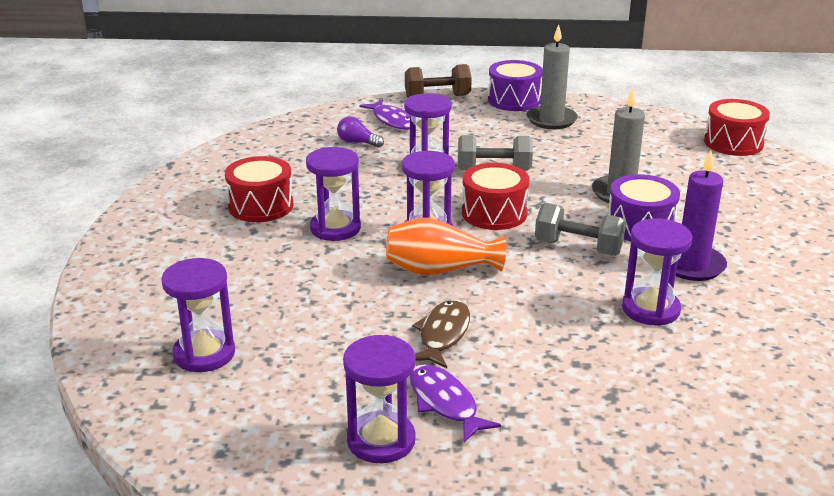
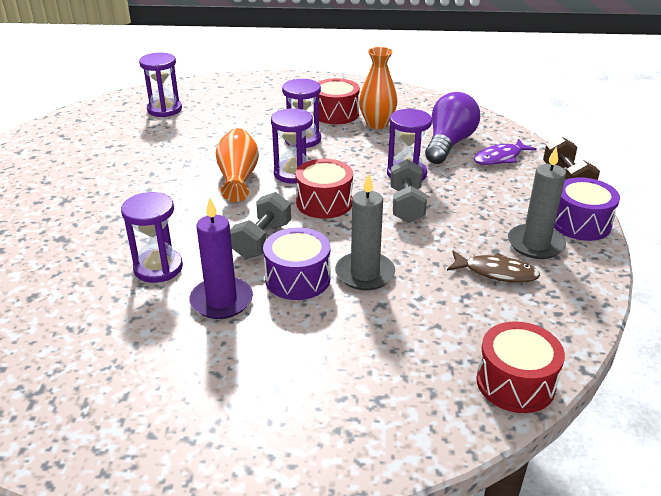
camera: 90 degrees right, 5 degrees up
purple light bulb [337,116,384,148] -> purple light bulb [425,92,480,164], size x2.13
purple hourglass [343,335,416,463] -> none
purple fish [410,364,501,442] -> none
brown fish [412,300,470,368] -> brown fish moved to [447,250,540,283]
none -> orange vase [359,47,397,129]

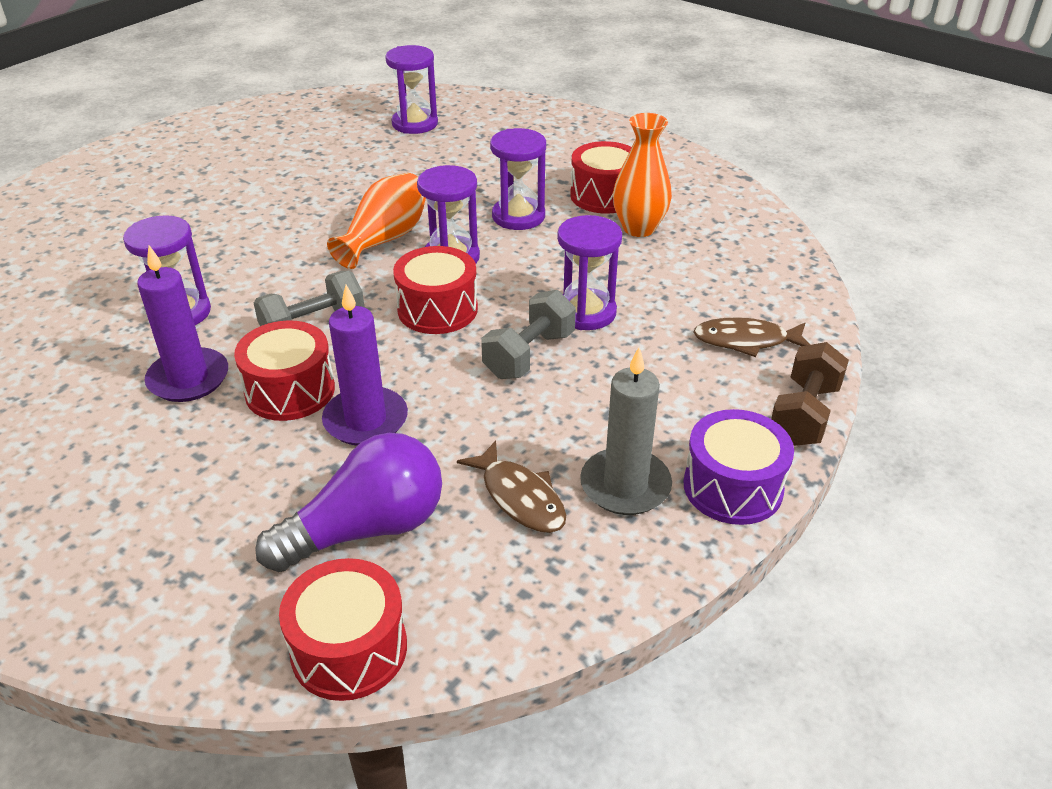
camera: 35 degrees right, 5 degrees up
purple drum [263,227,330,300] -> red drum [234,321,335,421]
grey candle [335,173,395,290] -> purple candle [322,285,408,446]
purple light bulb [425,92,480,164] -> purple light bulb moved to [255,433,442,572]
purple fish [474,139,537,165] -> brown fish [693,317,810,357]

